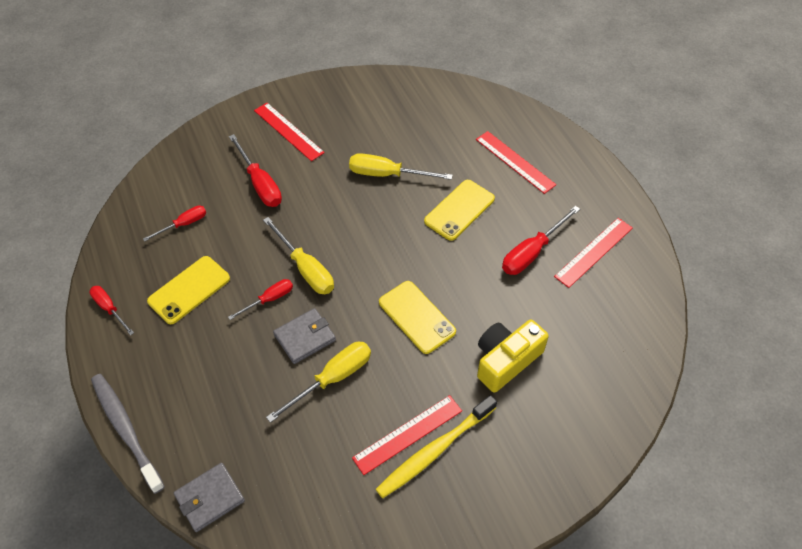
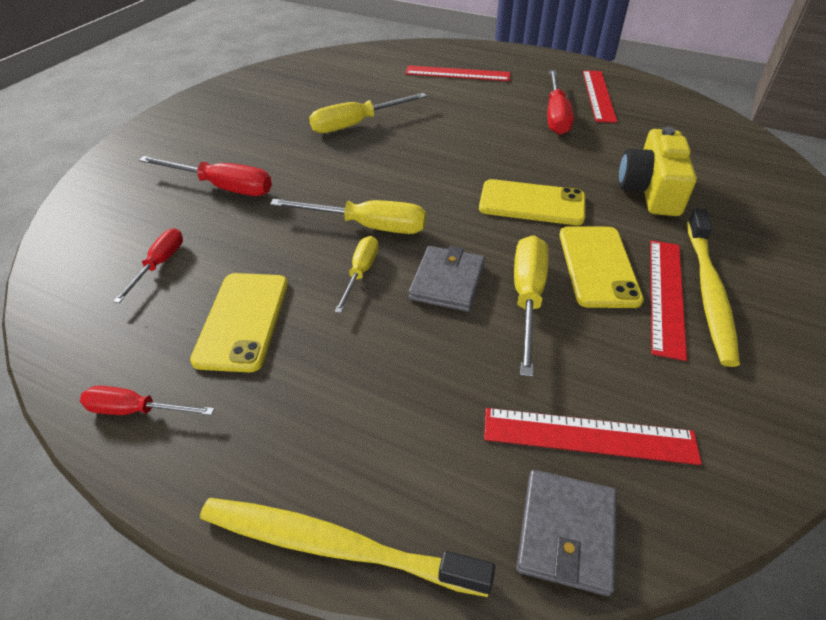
camera: 40 degrees left, 10 degrees down
grey toothbrush [91,374,165,494] -> yellow toothbrush [200,498,495,597]
red screwdriver [228,279,293,320] -> yellow screwdriver [334,236,379,313]
red ruler [254,103,325,161] -> red ruler moved to [484,408,702,465]
yellow phone [424,180,495,241] -> yellow phone moved to [560,226,644,308]

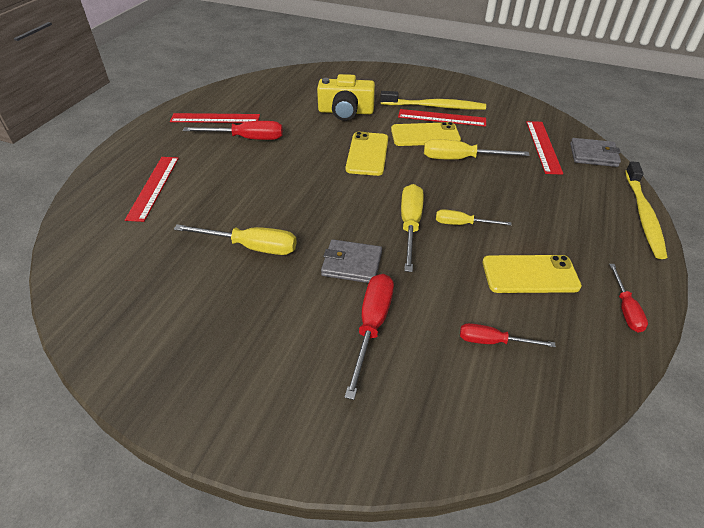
camera: 95 degrees left, 0 degrees up
yellow screwdriver [309,93,427,133] -> yellow screwdriver turned 45 degrees counterclockwise [174,224,297,255]
grey wallet [409,246,485,312] -> grey wallet moved to [321,239,382,283]

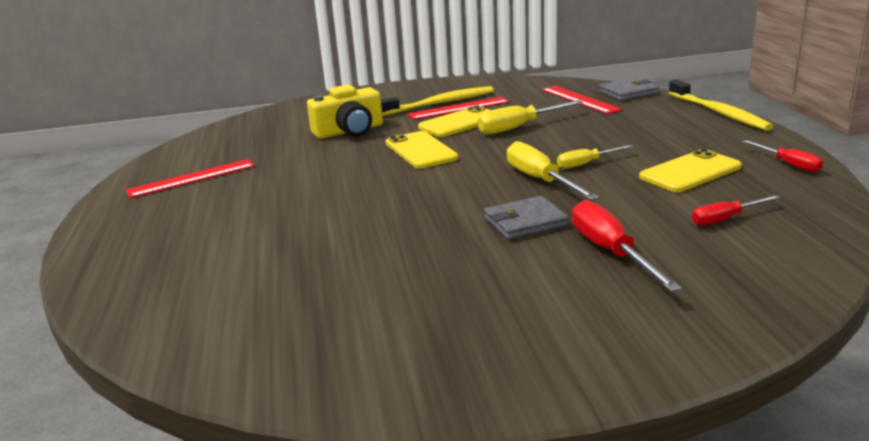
camera: 30 degrees left, 20 degrees down
red ruler [125,157,179,222] -> none
yellow screwdriver [174,224,297,255] -> none
red screwdriver [183,121,283,140] -> none

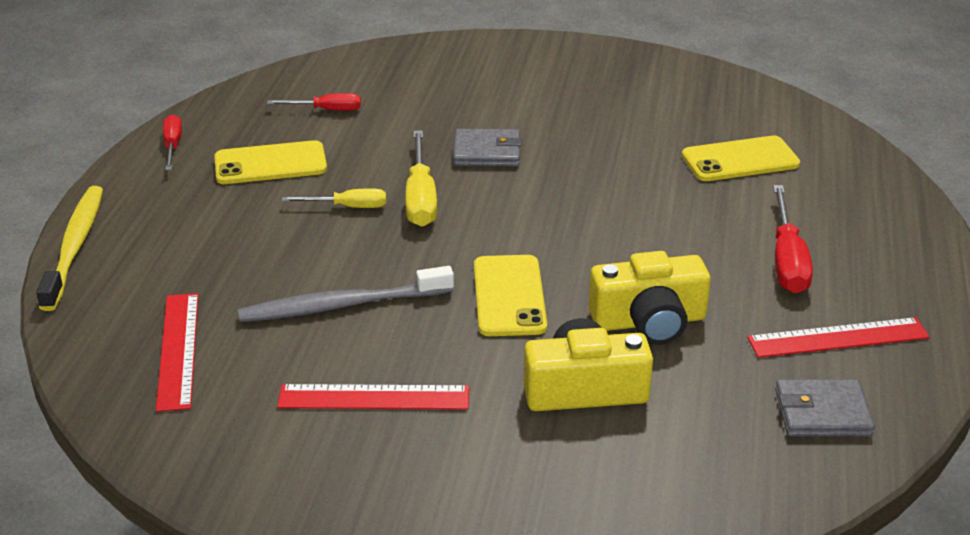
camera: 160 degrees left, 10 degrees up
yellow toothbrush [381,86,494,116] -> none
yellow phone [418,106,491,137] -> yellow phone moved to [682,136,800,181]
yellow screwdriver [478,100,583,134] -> grey toothbrush [238,266,454,322]
red screwdriver [572,200,682,292] -> red screwdriver moved to [773,185,813,293]
grey wallet [599,78,659,101] -> grey wallet moved to [775,379,875,436]
none -> yellow camera [589,251,711,345]

